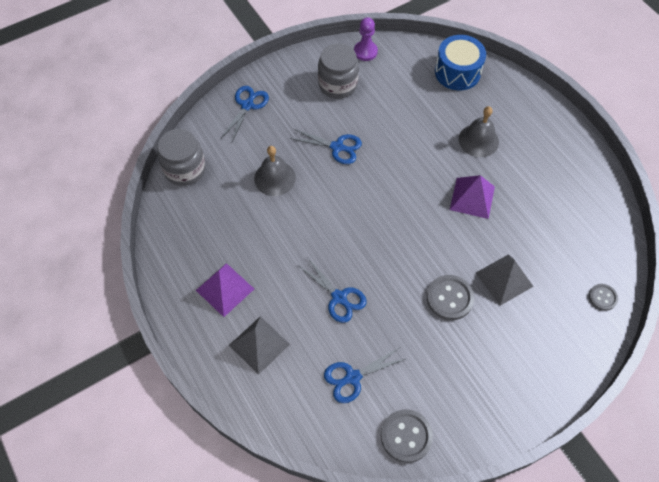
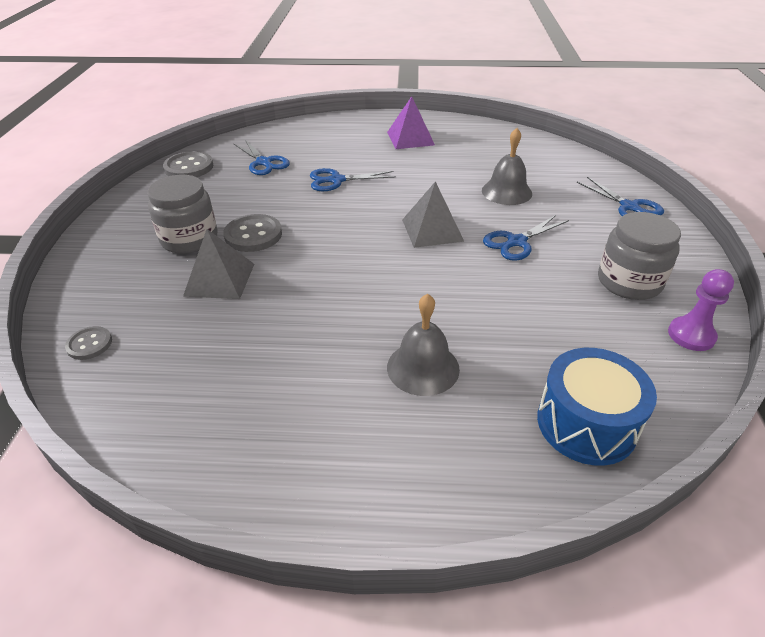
camera: 125 degrees right, 20 degrees down
grey jar [157,129,206,186] -> grey jar moved to [147,175,218,254]
grey pyramid [229,316,290,375] -> grey pyramid moved to [402,181,464,248]
blue scissors [324,347,407,403] -> blue scissors turned 135 degrees clockwise [233,140,290,175]
purple pyramid [450,175,495,219] -> none

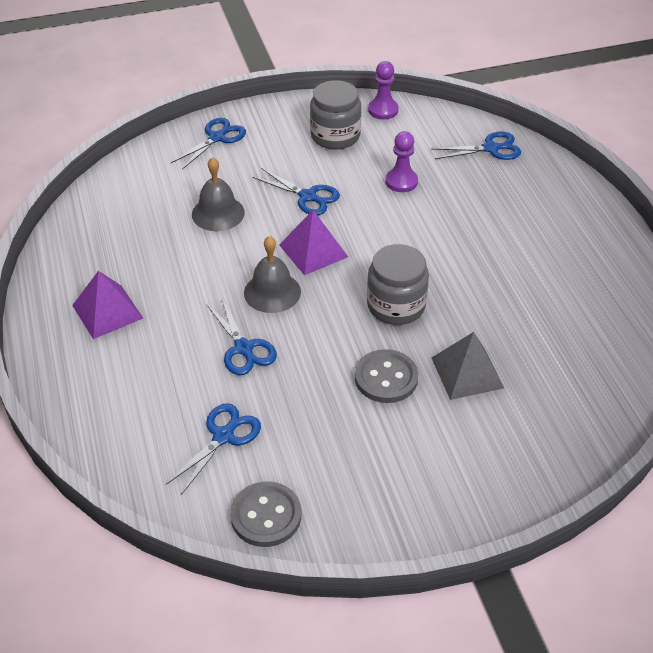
camera: 110 degrees left, 5 degrees up
grey button [65,326,112,360] -> none
grey jar [147,175,218,254] -> grey jar moved to [367,244,429,325]
grey bell [387,294,460,396] -> grey bell moved to [244,236,301,313]
grey pyramid [402,181,464,248] -> purple pyramid [279,210,348,275]
blue drum [537,348,657,466] -> blue scissors [432,131,521,160]
none -> purple pawn [385,131,418,192]

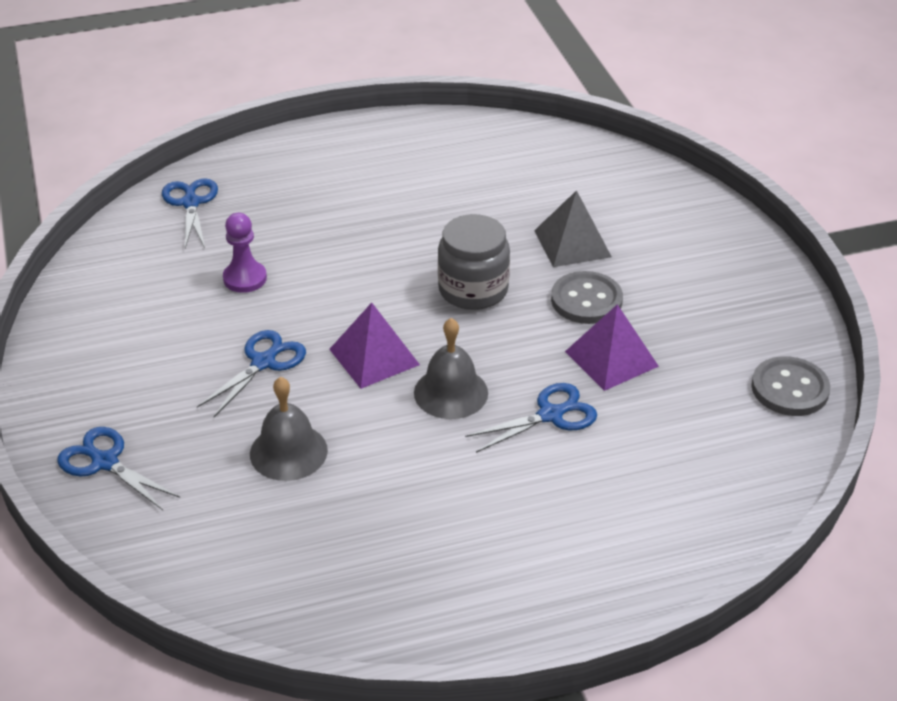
camera: 90 degrees left, 5 degrees down
purple pyramid [72,271,143,339] -> purple pyramid moved to [565,304,659,391]
blue scissors [166,403,261,495] -> none
grey jar [310,80,361,150] -> none
purple pawn [368,61,399,119] -> none

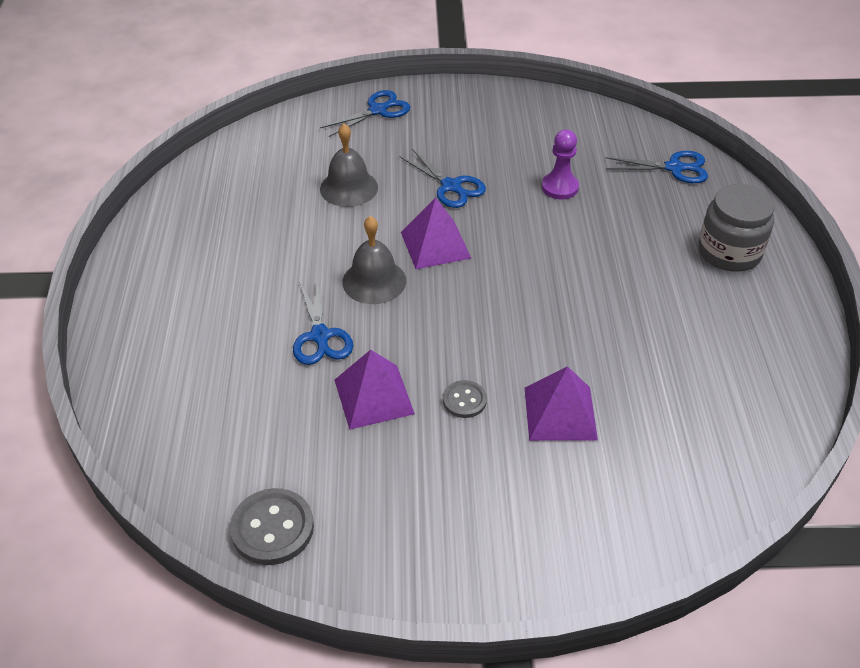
camera: 105 degrees right, 5 degrees up
grey jar [438,214,510,310] -> grey jar moved to [699,184,774,272]
grey pyramid [534,190,612,267] -> purple pyramid [525,366,598,441]
grey button [551,271,623,324] -> grey button [443,380,487,418], size x0.60

